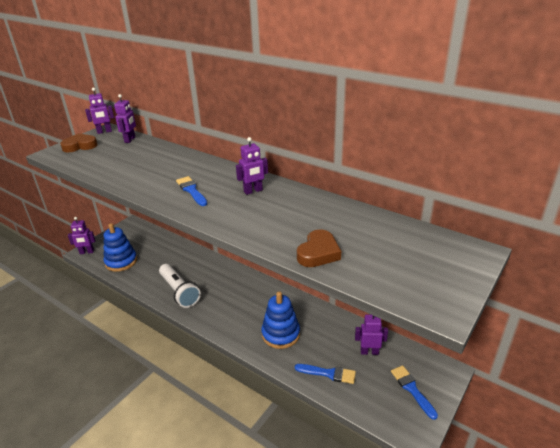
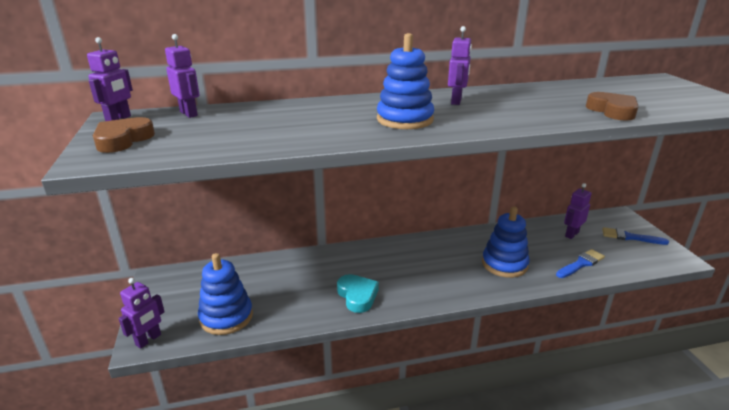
camera: 50 degrees left, 5 degrees down
white flashlight [159,264,201,308] -> turquoise heart [337,274,379,313]
blue brush [176,176,207,206] -> blue stacking toy [377,33,434,129]

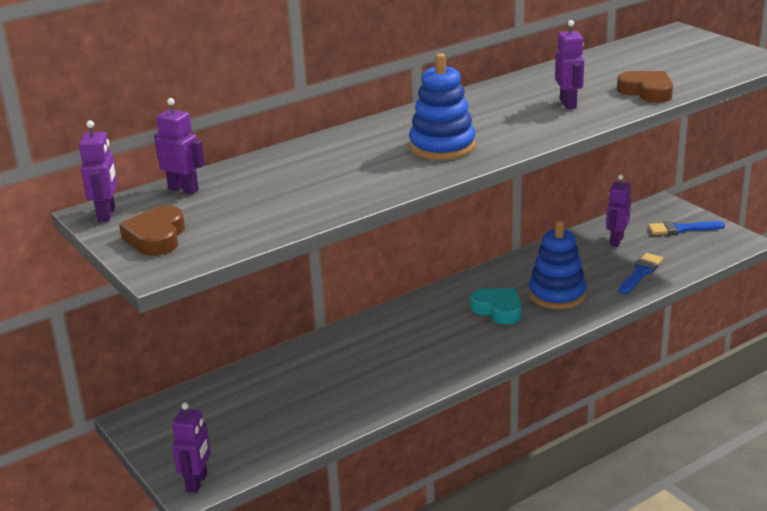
camera: 20 degrees left, 0 degrees up
blue stacking toy [198,253,253,335] -> none
turquoise heart [337,274,379,313] -> turquoise heart moved to [470,288,522,324]
purple robot [448,26,472,105] -> purple robot moved to [555,20,584,109]

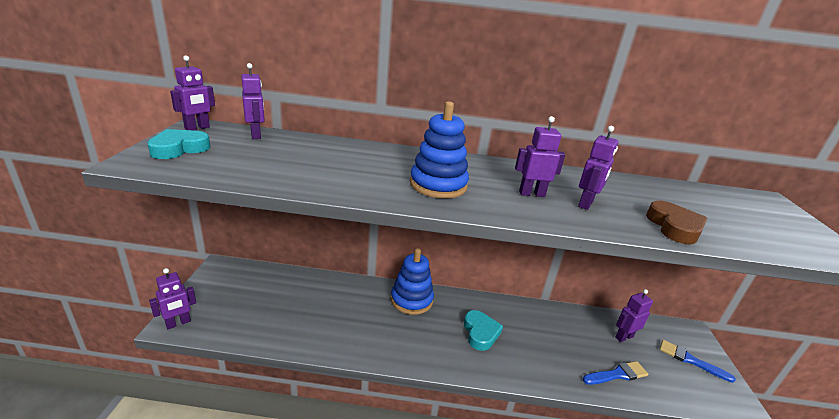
camera: 35 degrees right, 0 degrees up
brown heart [119,205,185,256] -> turquoise heart [147,129,211,159]
blue stacking toy [529,220,586,309] -> blue stacking toy moved to [391,248,434,315]
none -> purple robot [515,116,565,197]

